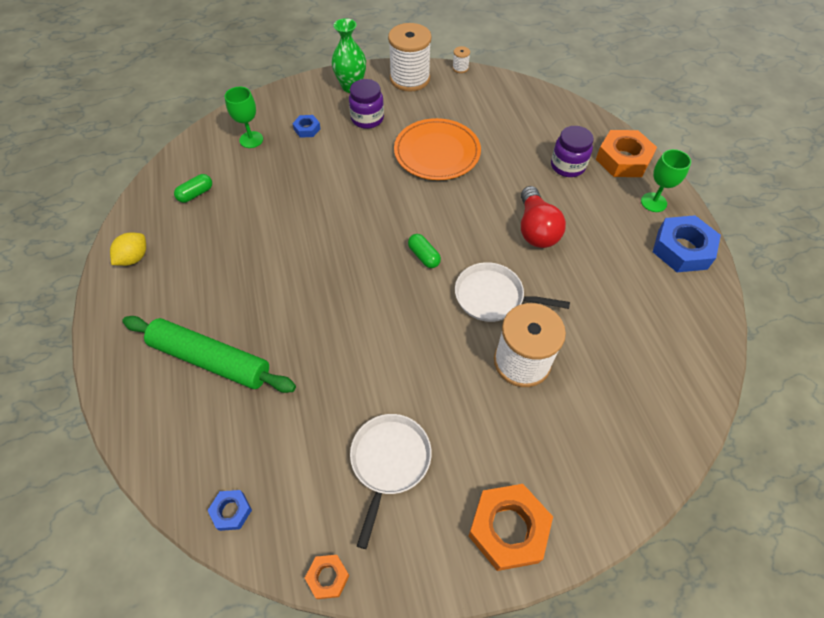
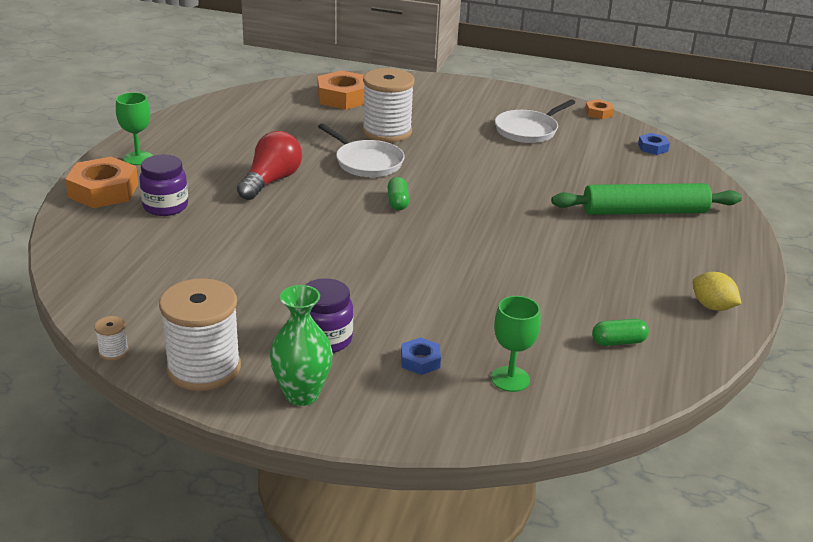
camera: 150 degrees left, 25 degrees down
yellow lemon [110,232,146,266] -> yellow lemon turned 75 degrees clockwise [693,272,742,311]
green rolling pin [122,316,296,393] -> green rolling pin turned 60 degrees counterclockwise [551,183,742,215]
orange plate [394,118,481,180] -> none
orange nut [469,484,553,571] -> orange nut moved to [317,70,365,110]
blue nut [653,215,721,272] -> none

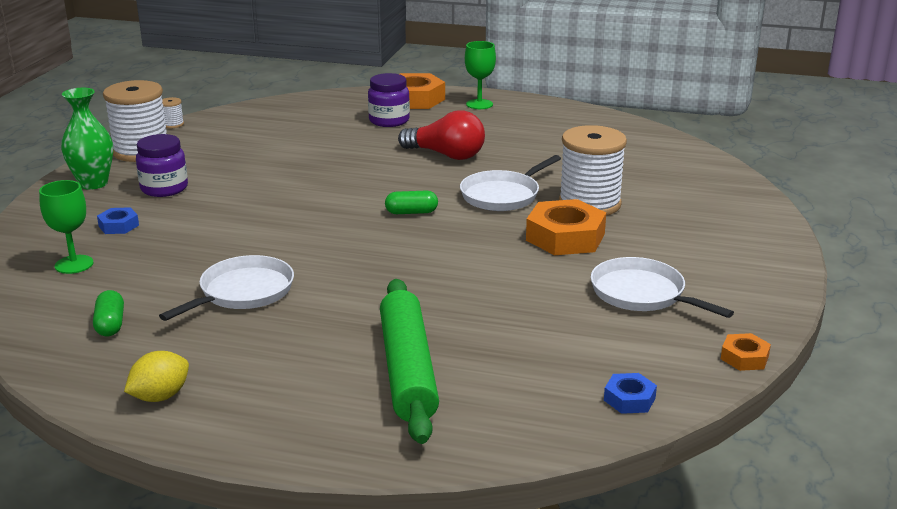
camera: 90 degrees right, 5 degrees down
orange nut [317,70,365,110] -> orange nut moved to [526,199,606,255]
none -> white pan [159,255,294,321]

